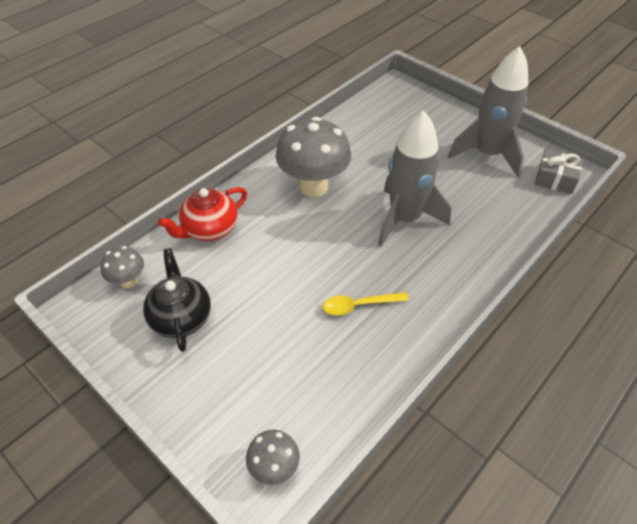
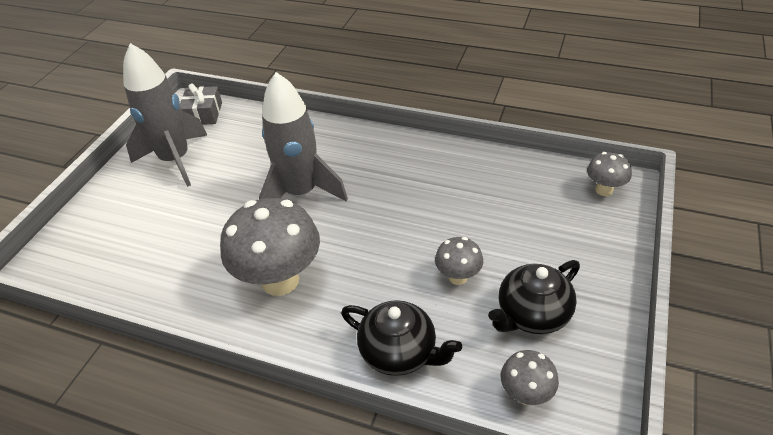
camera: 110 degrees left, 5 degrees down
red teapot [158,187,247,241] -> black teapot [341,300,462,376]
yellow spoon [323,292,409,315] -> none
none -> grey mushroom [435,237,483,285]

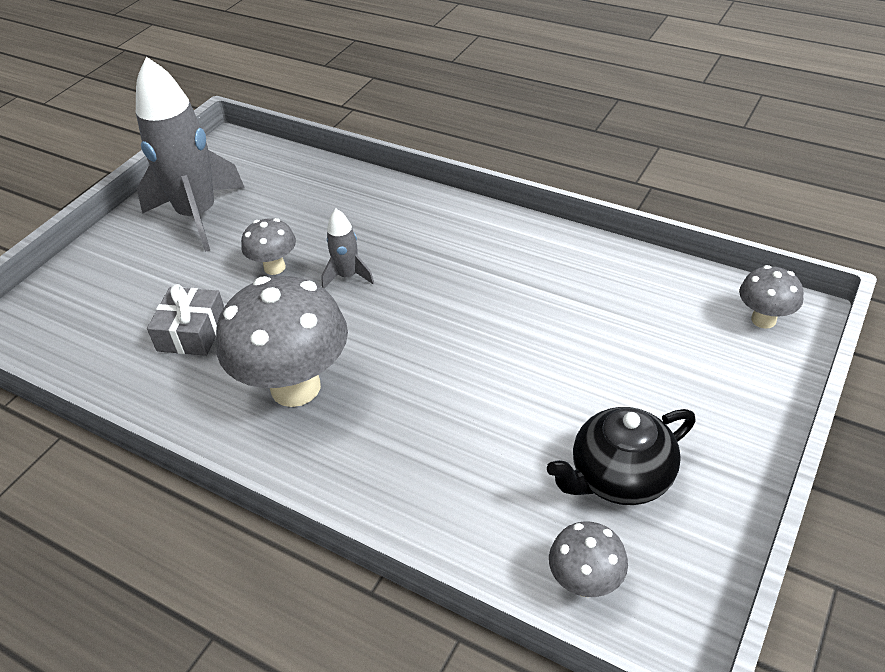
camera: 10 degrees right, 0 degrees up
grey gift [180,84,222,125] -> grey gift moved to [147,284,224,356]
grey rocket [259,72,348,202] -> grey rocket [321,209,374,288], size x0.45
black teapot [341,300,462,376] -> none
grey mushroom [435,237,483,285] -> grey mushroom moved to [241,218,296,275]

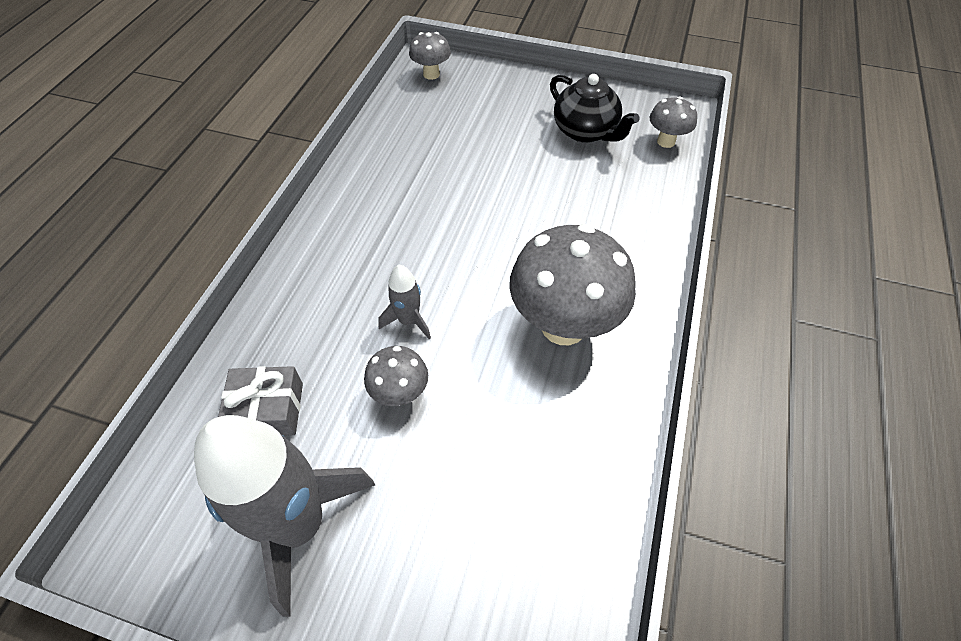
camera: 105 degrees left, 10 degrees up
grey gift [147,284,224,356] -> grey gift moved to [218,366,303,436]

